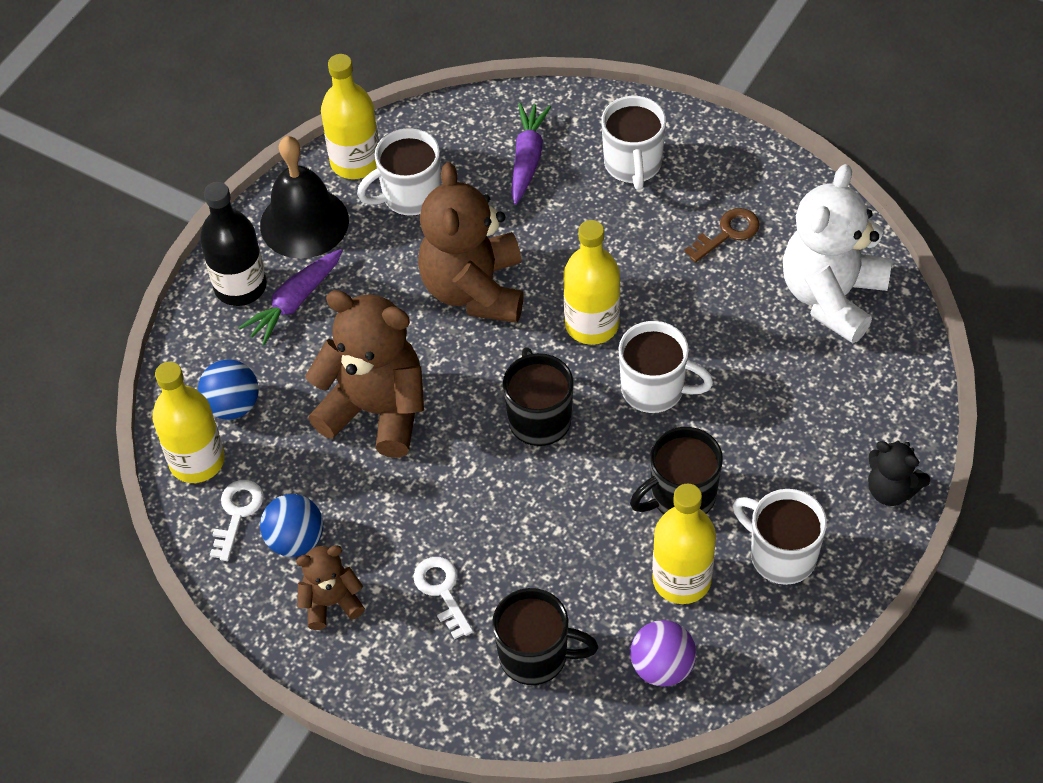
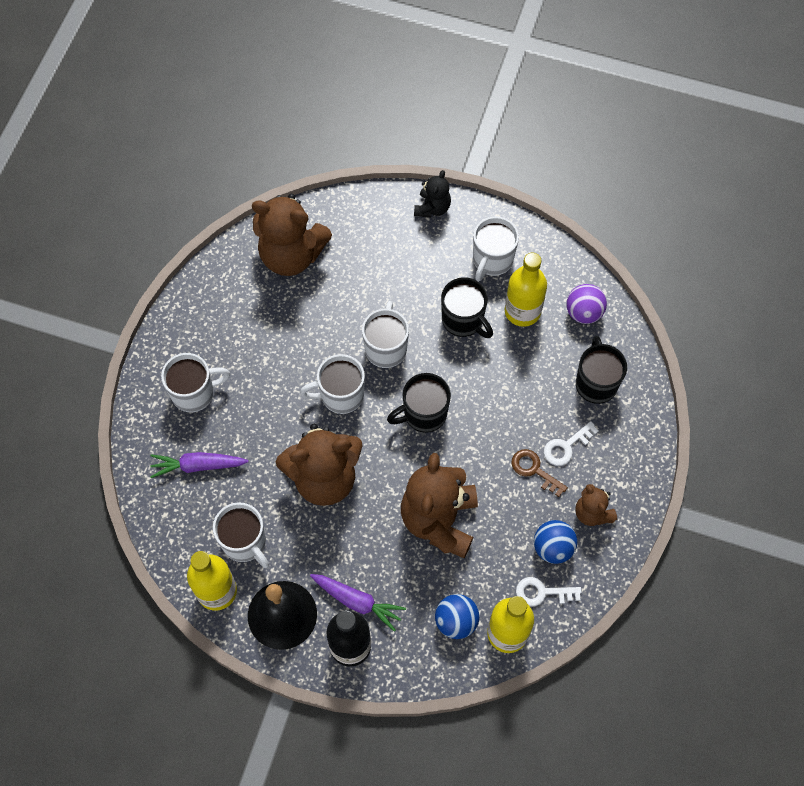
camera: 105 degrees left, 10 degrees up
yellow bottle [563,220,620,345] -> white mug [300,354,365,414]
brown key [684,208,760,263] -> brown key moved to [511,449,568,497]
white teddy bear [783,164,892,343] -> brown teddy bear [252,194,332,276]

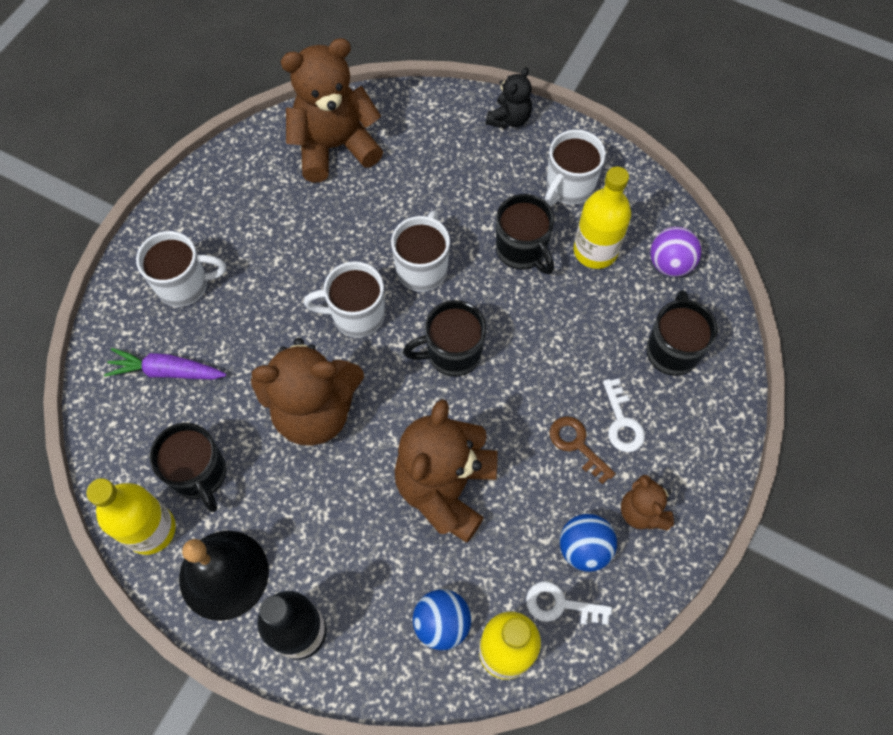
camera: 10 degrees right, 0 degrees up
white mug [213,502,269,568] -> black mug [149,423,226,512]
brown teddy bear [252,194,332,276] -> brown teddy bear turned 135 degrees clockwise [281,38,383,183]
purple carrot [310,574,406,632] -> none
white key [544,421,598,466] -> white key turned 75 degrees counterclockwise [603,378,645,452]

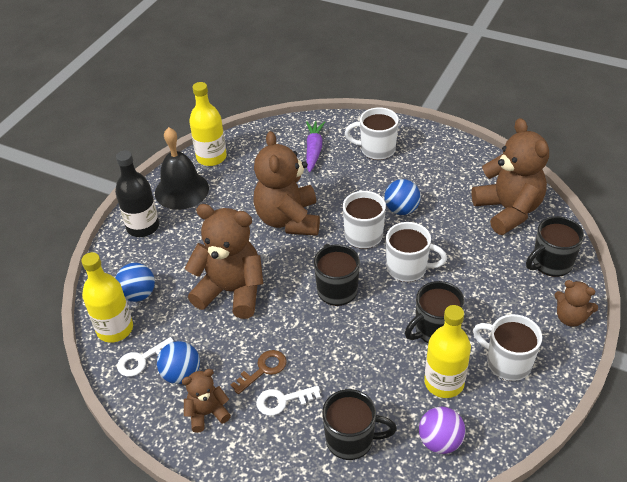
camera: 90 degrees right, 20 degrees down
white mug [136,231,226,307] -> white mug turned 105 degrees clockwise [345,107,399,160]
black mug [149,423,226,512] -> black mug moved to [526,216,584,277]
black teddy bear [486,67,532,129] -> brown teddy bear [554,280,598,327]
white key [526,581,612,625] -> white key turned 135 degrees counterclockwise [117,337,174,377]
none -> blue ball [384,179,421,215]

